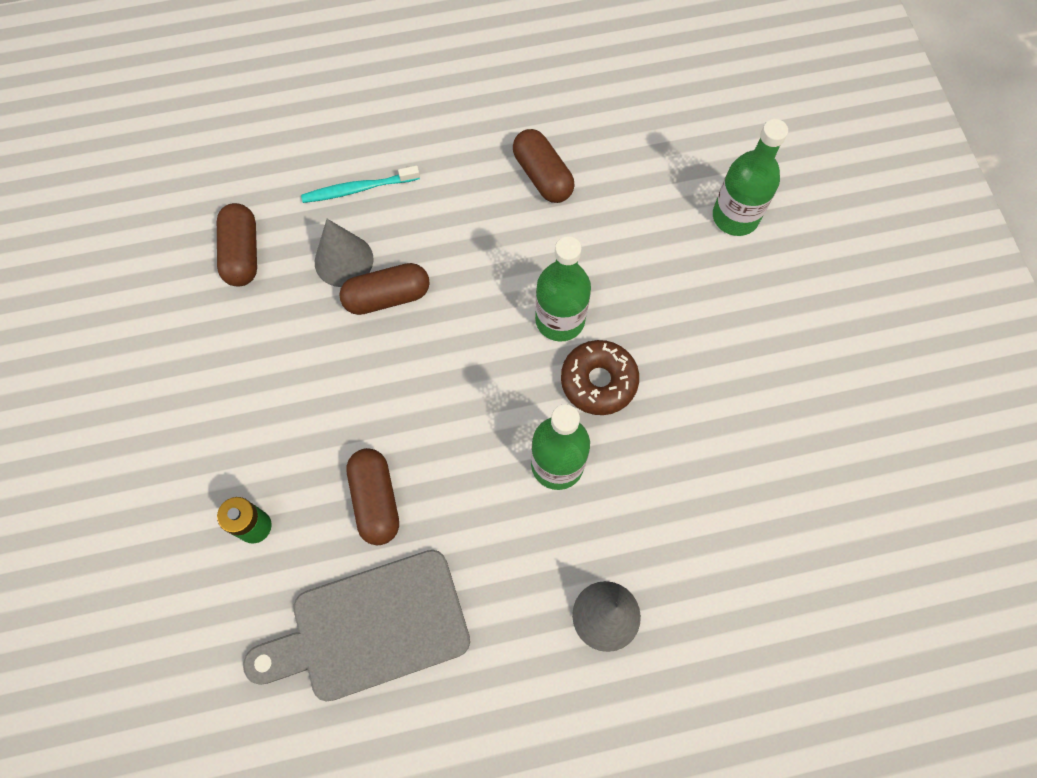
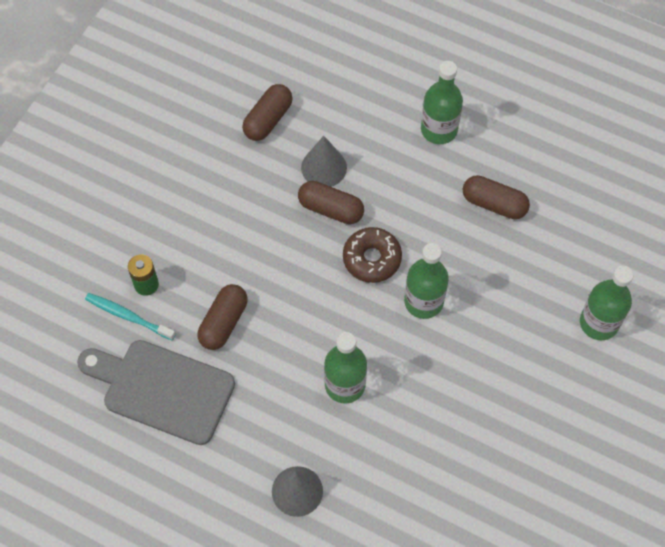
camera: 40 degrees right, 5 degrees down
turquoise toothbrush [301,166,420,203] -> turquoise toothbrush moved to [85,293,176,340]
brown capsule [513,129,575,203] -> brown capsule turned 75 degrees counterclockwise [463,175,530,219]
brown donut [561,340,639,415] -> brown donut moved to [343,227,402,283]
none -> green bottle [421,61,463,144]

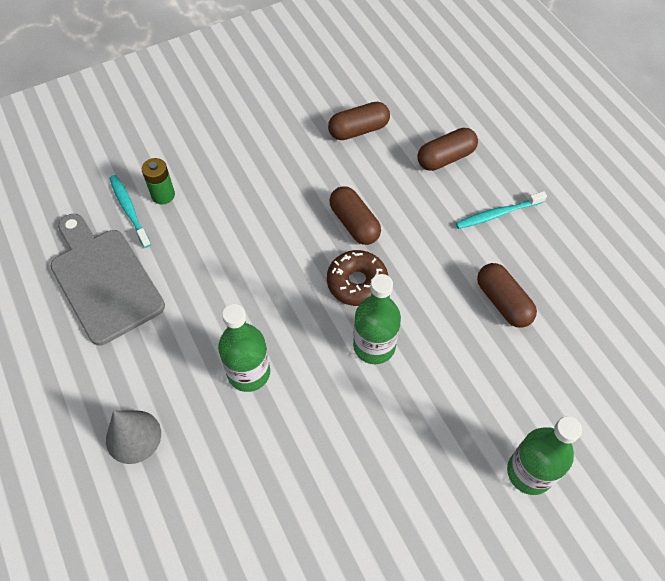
camera: 35 degrees right, 5 degrees down
brown capsule [197,284,248,350] -> brown capsule moved to [417,128,478,171]
grey cone [301,136,347,187] -> none
green bottle [421,61,463,144] -> turquoise toothbrush [456,191,547,229]

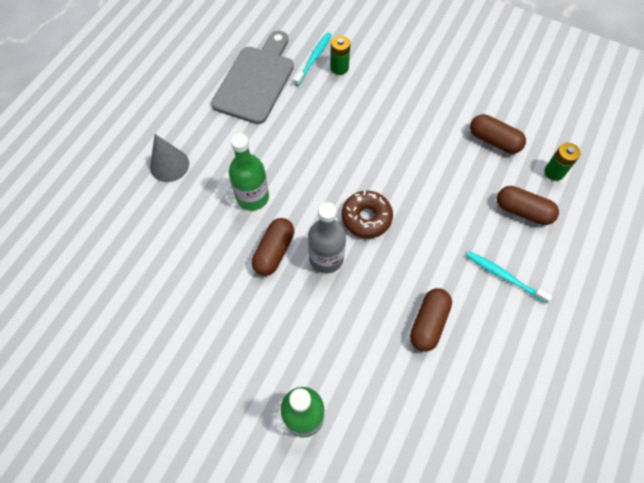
camera: 55 degrees right, 5 degrees up
brown capsule [329,186,381,245] -> brown capsule moved to [252,218,294,276]
green bottle [353,274,401,364] -> grey bottle [308,202,346,273]
none -> green battery [544,143,580,181]

